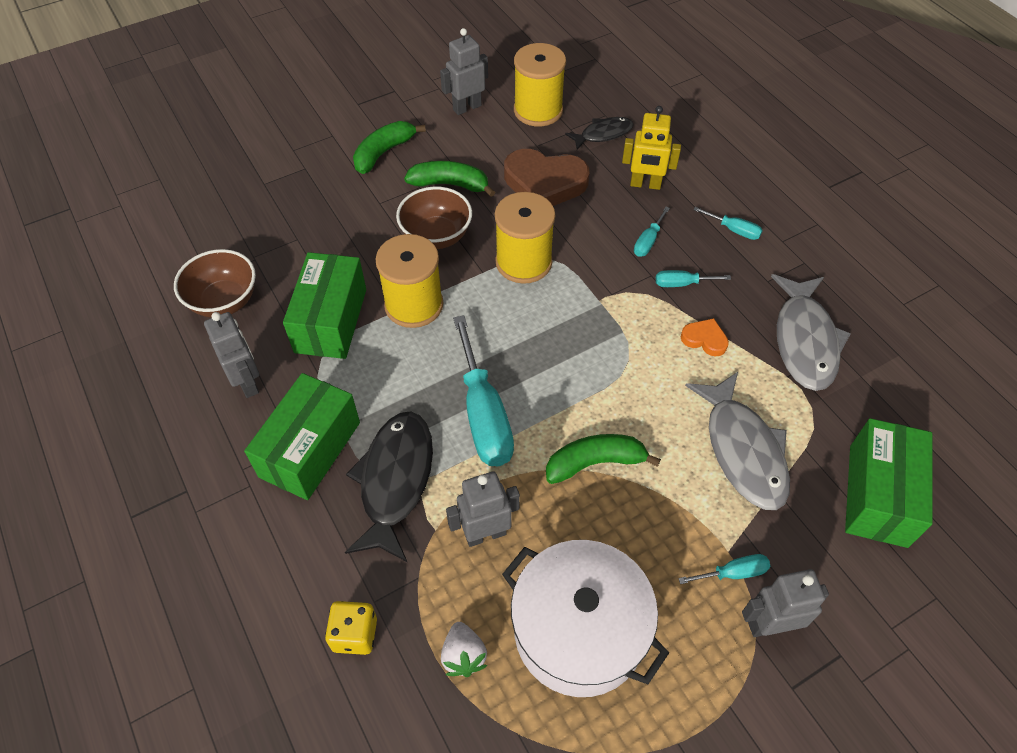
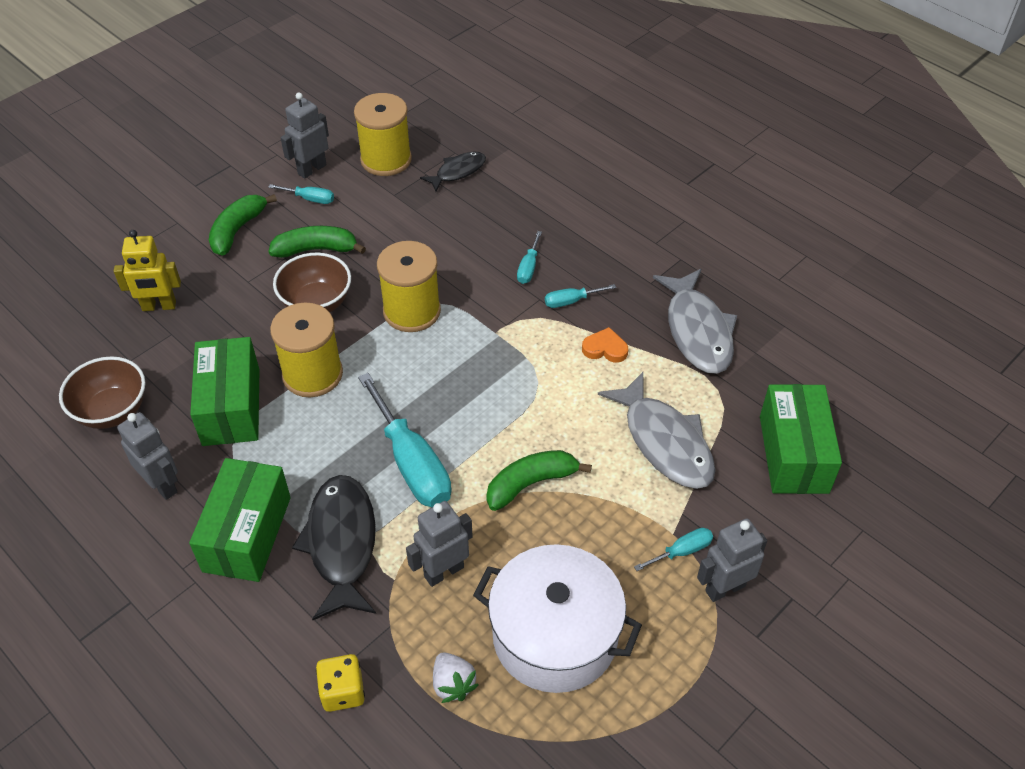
camera: 15 degrees left, 5 degrees down
brown heart [504,149,589,206] -> none
yellow robot [622,106,681,190] -> yellow robot moved to [114,230,181,311]
turquoise screwdriver [693,207,763,240] -> turquoise screwdriver moved to [268,184,334,204]

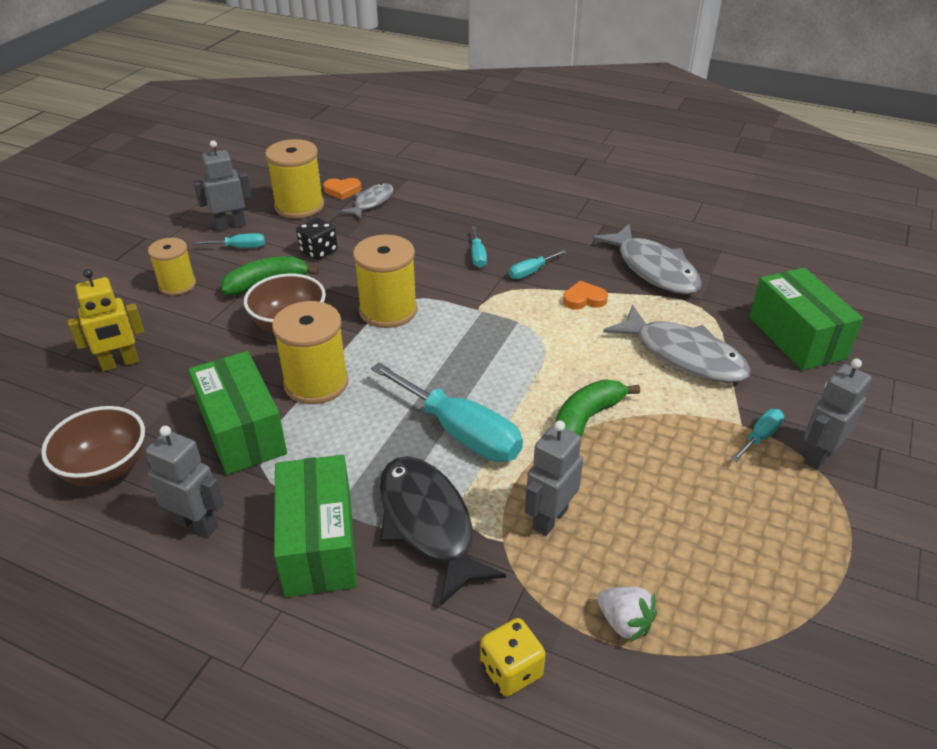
camera: 20 degrees left, 10 degrees down
green banana [209,194,277,256] -> yellow spool [148,238,196,296]
grey robot [281,92,329,179] -> grey robot turned 45 degrees clockwise [193,140,252,231]
black fish [420,152,486,192] -> grey fish [340,183,394,219]
white pot [473,544,642,693] -> none
none -> black dice [296,217,338,260]
none -> orange heart [323,178,361,200]

